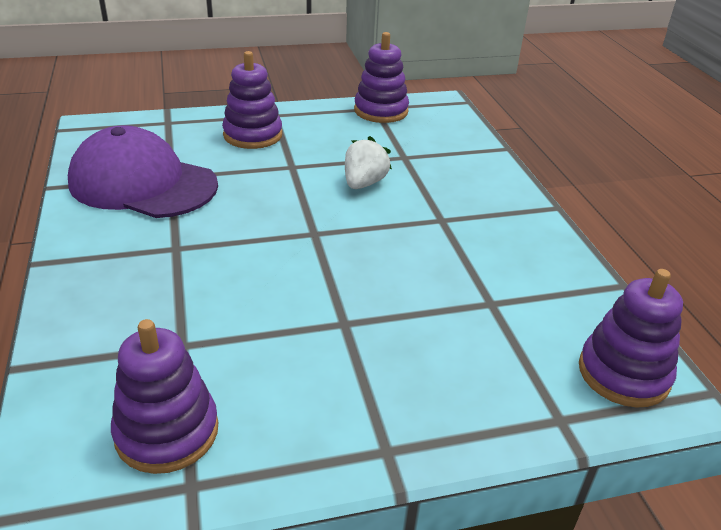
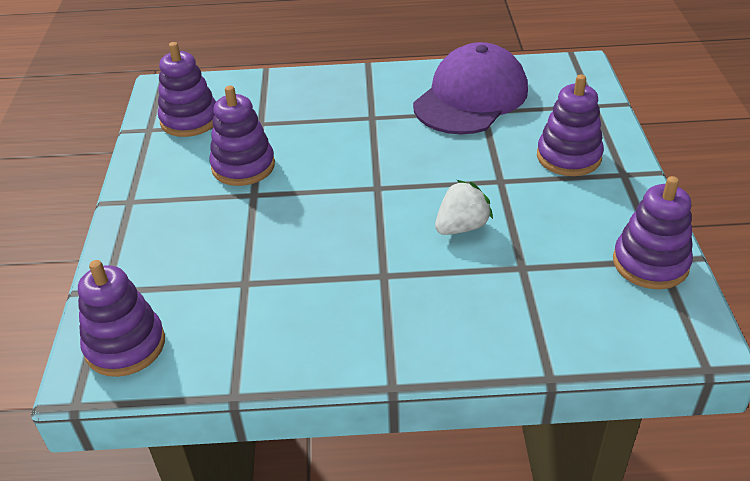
camera: 105 degrees right, 5 degrees up
white strawberry [345,136,392,189] -> white strawberry turned 75 degrees counterclockwise [435,180,493,235]
none -> purple stacking toy [209,85,275,186]

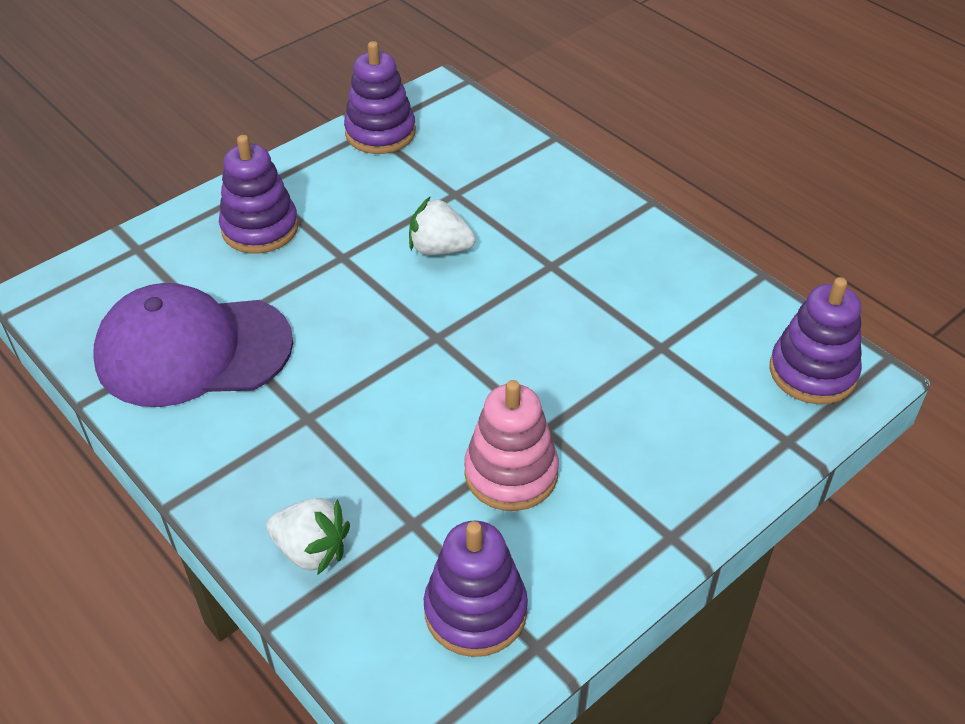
camera: 130 degrees left, 5 degrees up
purple stacking toy [209,85,275,186] -> pink stacking toy [464,380,559,511]
none -> white strawberry [266,498,350,575]

